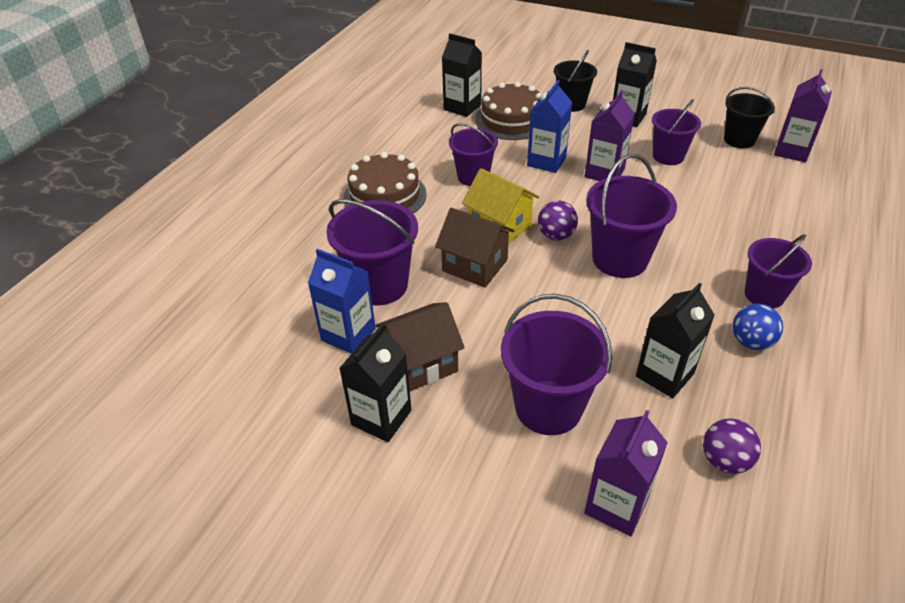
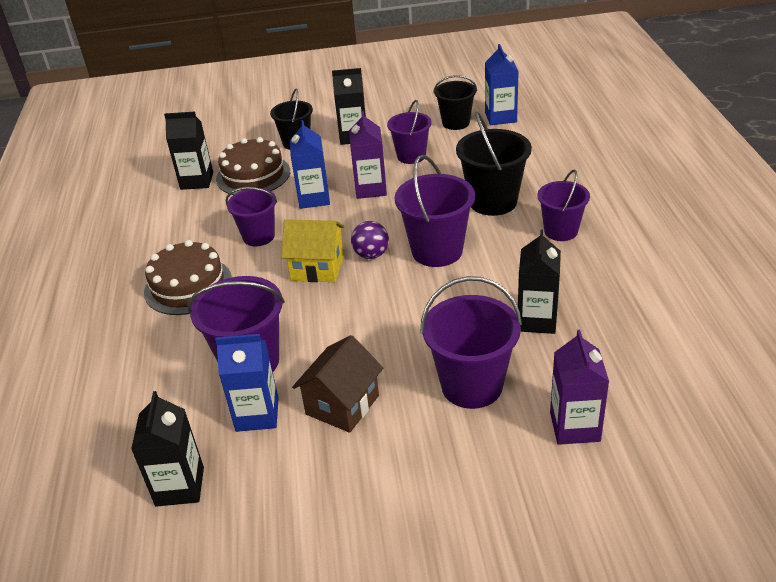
camera: 30 degrees left, 5 degrees down
black carton [339,323,411,442] -> black carton moved to [131,391,204,507]
brown house [435,208,515,288] -> none
purple ball [703,418,761,474] -> none
blue ball [732,303,783,350] -> none
purple carton [774,69,832,162] -> blue carton [485,44,519,125]
none -> black bucket [456,111,532,216]

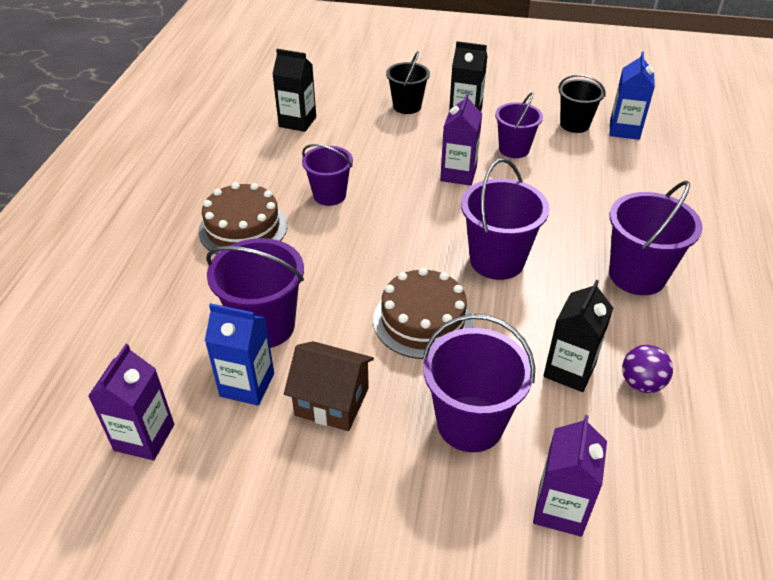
camera: 15 degrees right, 5 degrees up
black carton [131,391,204,507] -> purple carton [88,344,174,460]
brown cake [216,137,290,195] -> brown cake moved to [373,268,473,359]
yellow house [281,219,345,282] -> none
blue carton [290,120,330,209] -> none
brown house [292,335,383,433] -> brown house turned 60 degrees clockwise [284,341,374,431]
purple ball [351,221,389,259] -> purple ball moved to [622,345,673,393]
black bucket [456,111,532,216] -> none
purple bucket [537,170,590,241] -> purple bucket [609,181,703,295], size x1.52

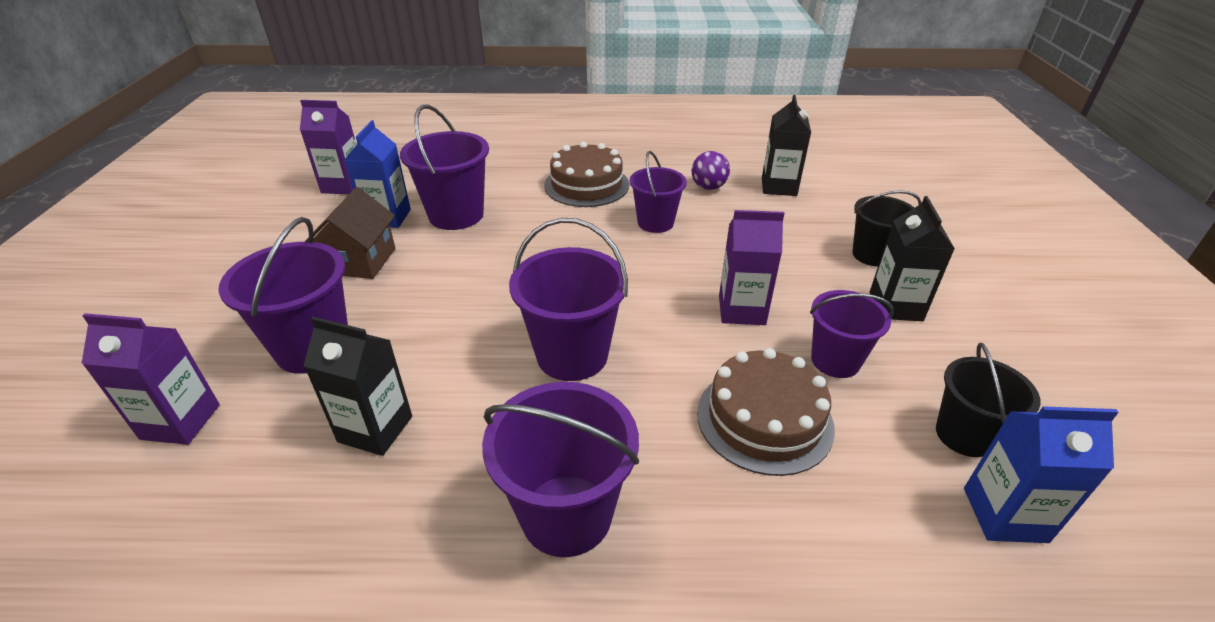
camera: 80 degrees right, 5 degrees down
brown cake [373,268,473,359] -> brown cake moved to [697,348,835,476]
purple ball [622,345,673,393] -> purple ball moved to [691,151,730,190]

